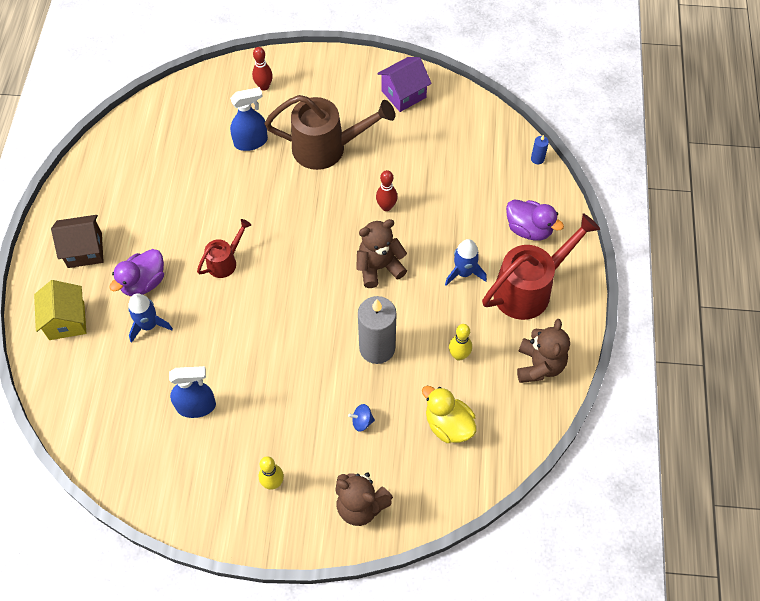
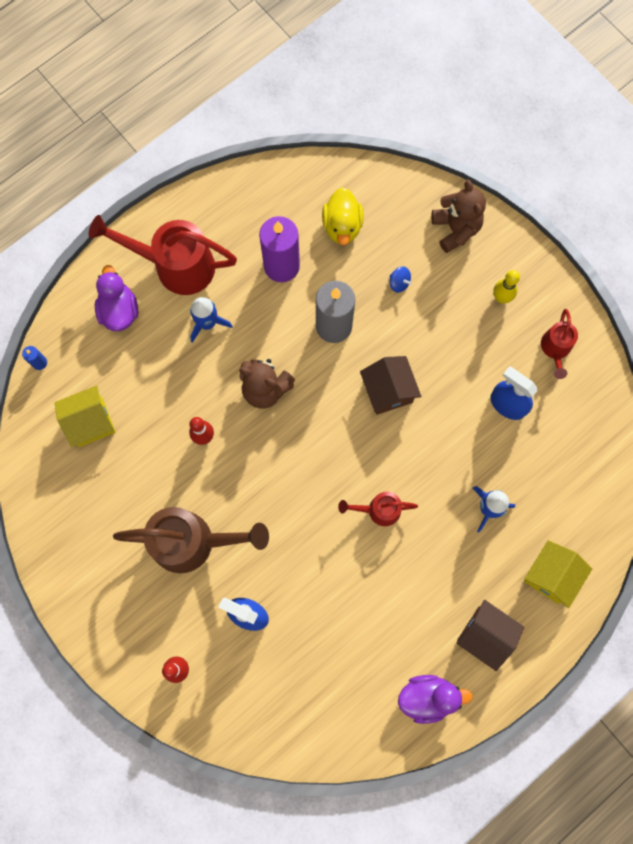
camera: 135 degrees left, 15 degrees up
purple duck [109,249,164,296] -> purple duck moved to [398,675,473,724]
brown watering can [265,95,395,170] -> brown watering can turned 135 degrees clockwise [113,507,269,573]
purple house [377,57,432,112] -> none
yellow bowling pin [449,324,472,361] -> purple candle [259,216,300,282]
brown teddy bear [517,319,570,383] -> none
none -> yellow house [55,385,116,447]
none -> brown house [360,356,421,415]
none -> red watering can [541,309,578,379]

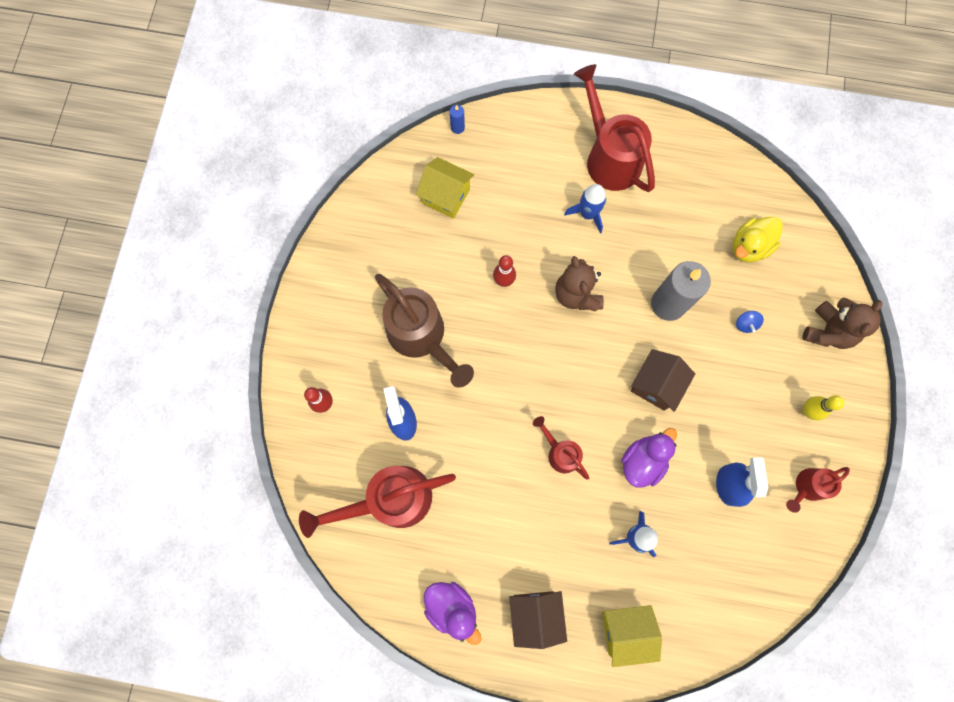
camera: 50 degrees right, 0 degrees up
purple duck [95,265,138,331] -> purple duck moved to [621,428,677,487]
purple candle [259,216,300,282] -> none
none -> red watering can [299,466,456,538]

